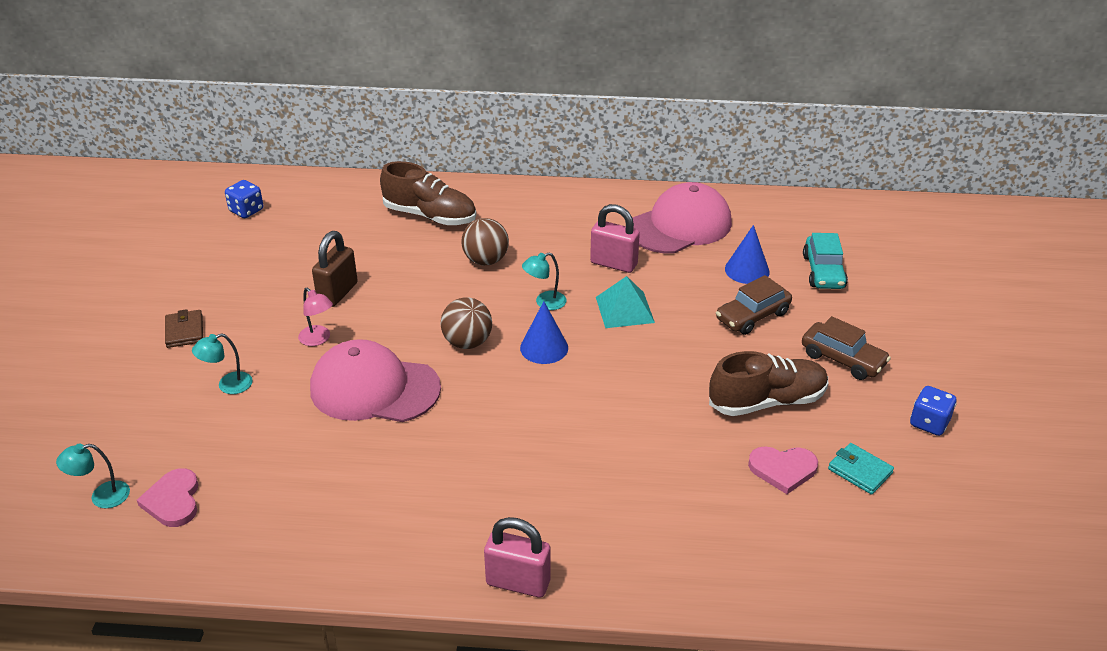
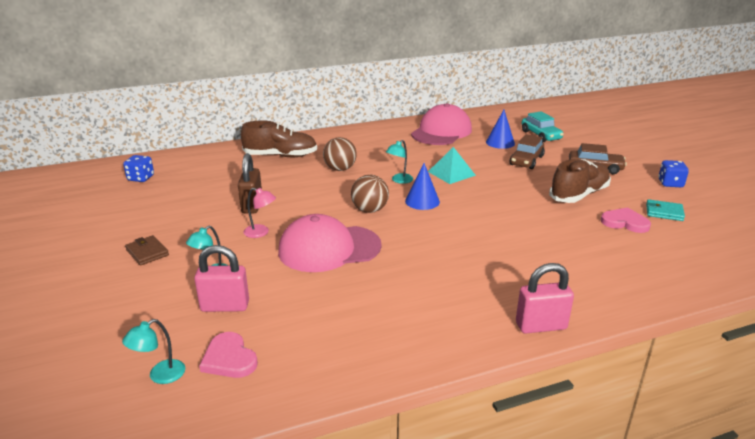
camera: 25 degrees left, 10 degrees down
pink padlock [590,204,640,273] -> pink padlock moved to [194,245,249,312]
pink heart [748,446,818,494] -> pink heart turned 135 degrees counterclockwise [601,207,651,233]

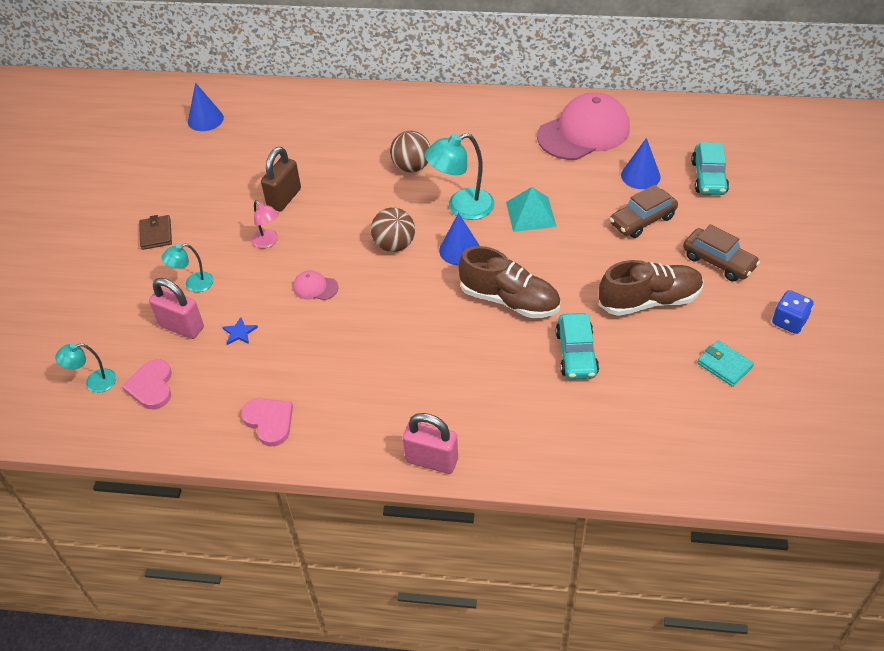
camera: 30 degrees right, 20 degrees up
blue dice [123,155,154,182] -> blue cone [188,83,224,131]
brown shoe [241,120,317,157] -> brown shoe moved to [458,246,560,318]
pink cap [278,214,382,272] -> pink cap [293,270,338,300], size x0.41
turquoise lamp [386,140,413,184] -> turquoise lamp [425,133,494,220], size x1.74
pink heart [601,207,651,233] -> pink heart moved to [241,399,293,447]
none -> blue star [222,317,258,345]
none -> turquoise car [556,313,599,379]

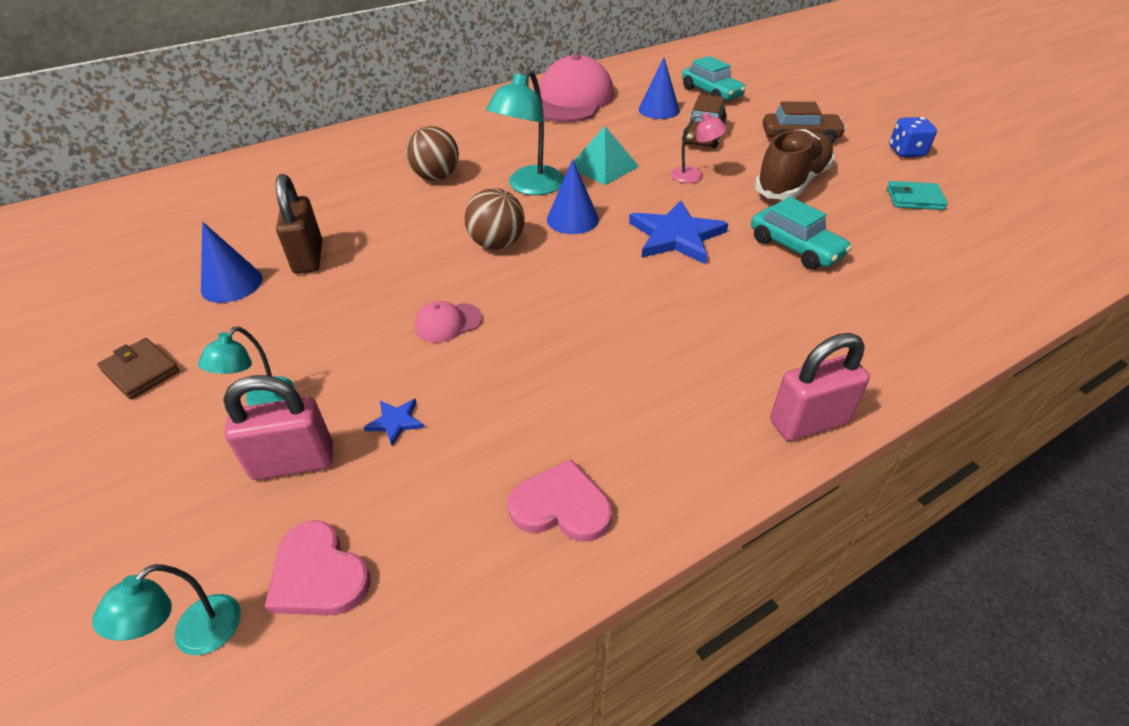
camera: 40 degrees left, 5 degrees down
blue cone [188,83,224,131] -> blue cone moved to [201,222,263,303]
pink lamp [251,200,279,248] -> pink lamp moved to [671,113,727,183]
brown shoe [458,246,560,318] -> blue star [629,200,728,264]

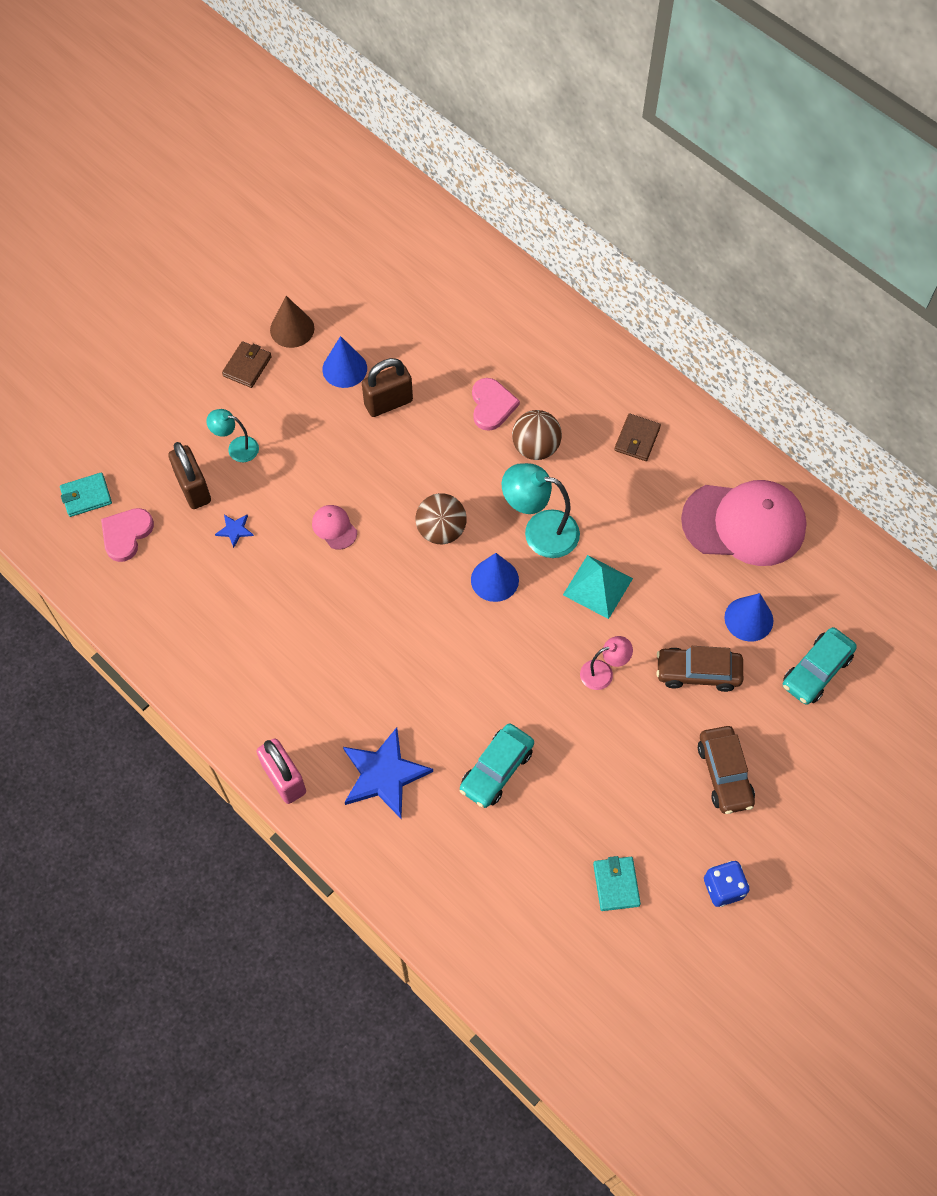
camera: 75 degrees right, 20 degrees up
turquoise lamp [92,564,241,655] -> turquoise wallet [60,472,112,517]
pink padlock [223,375,333,480] -> brown padlock [168,442,211,509]
pink heart [508,459,612,542] -> pink heart moved to [472,378,520,431]
blue star [629,200,728,264] -> blue star moved to [343,727,433,818]
pink lamp [671,113,727,183] -> pink lamp turned 105 degrees counterclockwise [580,636,633,690]
brown shoe [755,129,835,200] -> none
none -> brown cone [270,296,314,348]
none -> brown wallet [614,413,661,461]

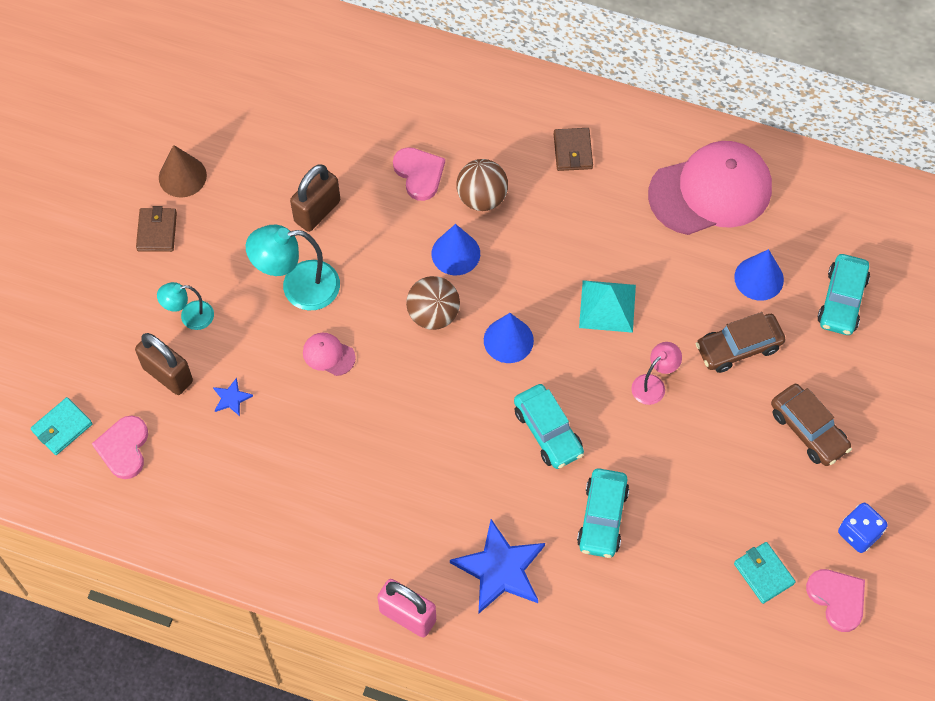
camera: 25 degrees left, 0 degrees up
blue cone [322,336,367,388] -> blue cone moved to [432,224,480,275]
turquoise lamp [502,463,580,558] -> turquoise lamp moved to [246,225,340,310]
none -> turquoise car [514,384,584,469]
none -> pink heart [806,569,865,632]

